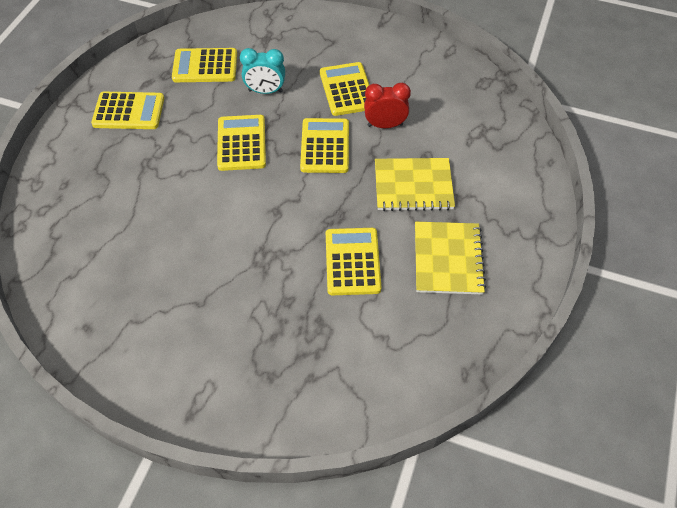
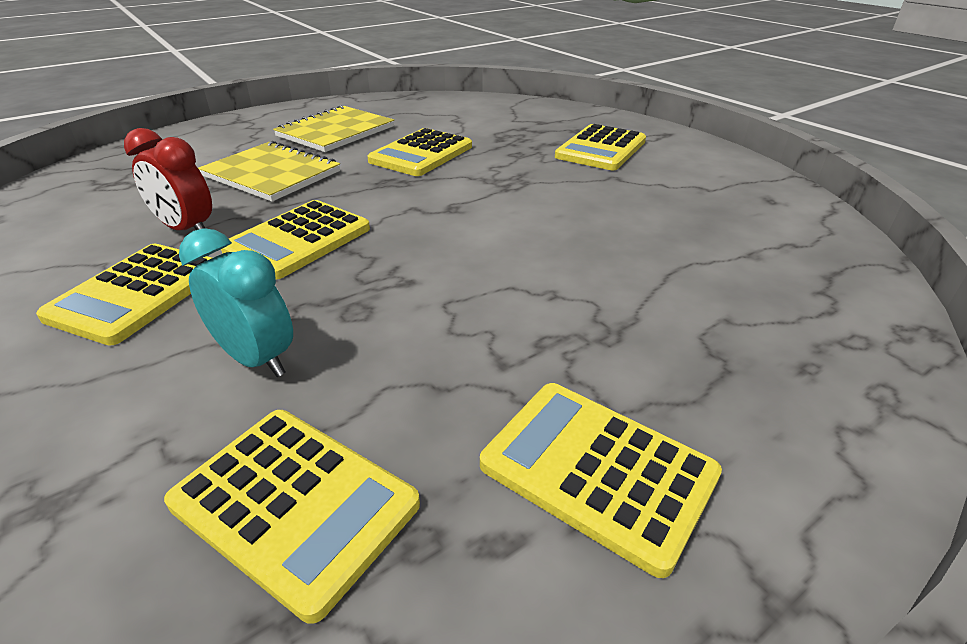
camera: 145 degrees left, 20 degrees down
yellow calculator [217,115,266,171] -> yellow calculator moved to [555,124,646,170]

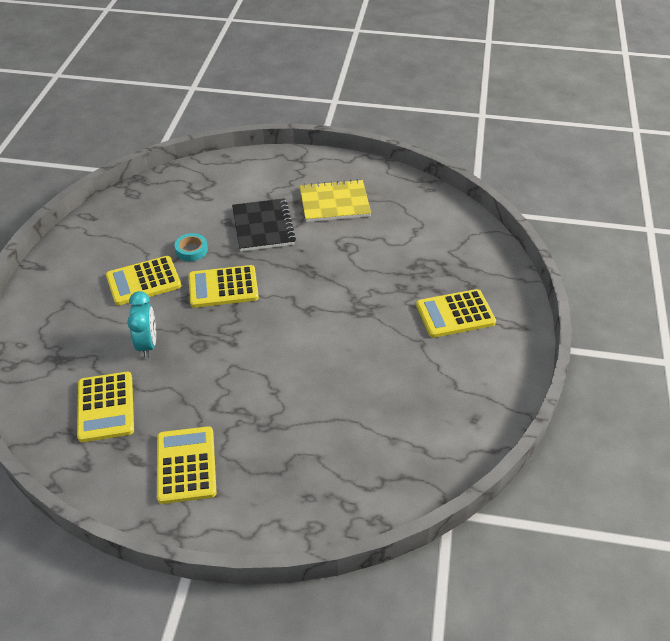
camera: 45 degrees right, 10 degrees up
red clock [124,128,212,230] -> turquoise tape [175,233,208,261]
yellow notebook [198,141,340,202] -> black notebook [232,198,296,251]
yellow calculator [367,128,472,176] -> none

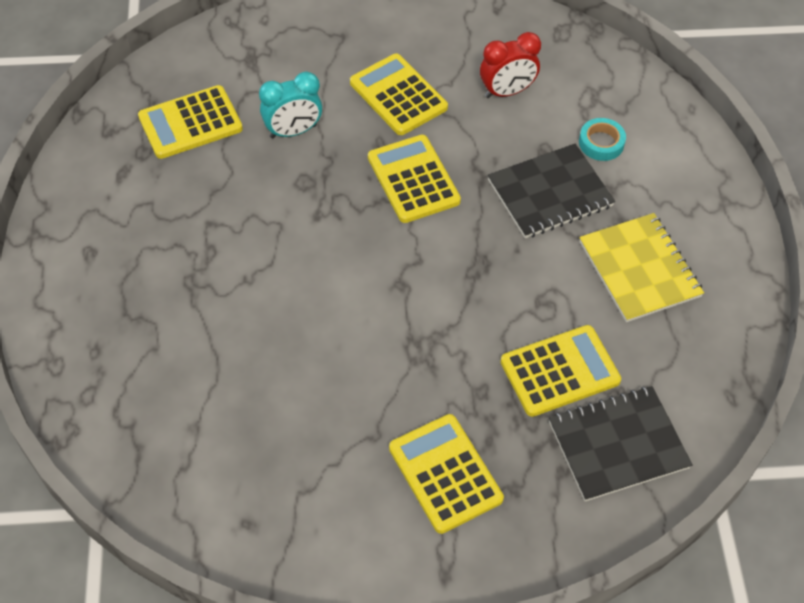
camera: 75 degrees right, 10 degrees up
yellow calculator [157,426,217,504] -> yellow calculator moved to [501,325,621,417]
turquoise tape [175,233,208,261] -> turquoise tape moved to [579,118,626,161]
none -> red clock [480,32,541,98]
none -> black notebook [549,386,693,501]

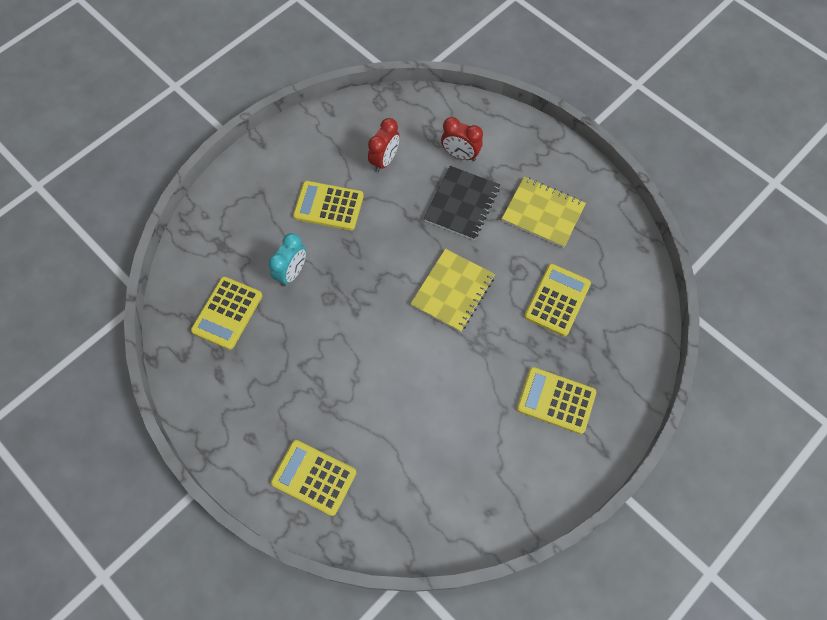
camera: 40 degrees left, 10 degrees up
yellow calculator [368,135,461,223] -> yellow calculator moved to [271,440,356,516]
black notebook [549,386,693,501] -> none
turquoise tape [579,118,626,161] -> red clock [441,117,483,161]
none -> yellow notebook [410,249,495,332]

